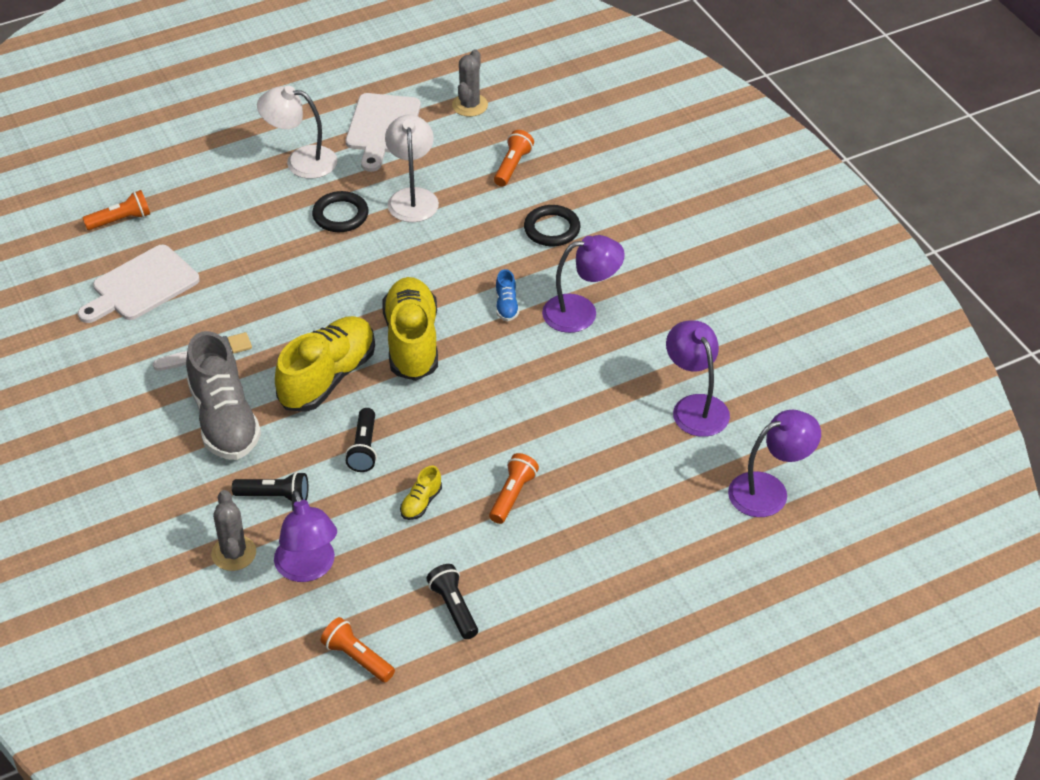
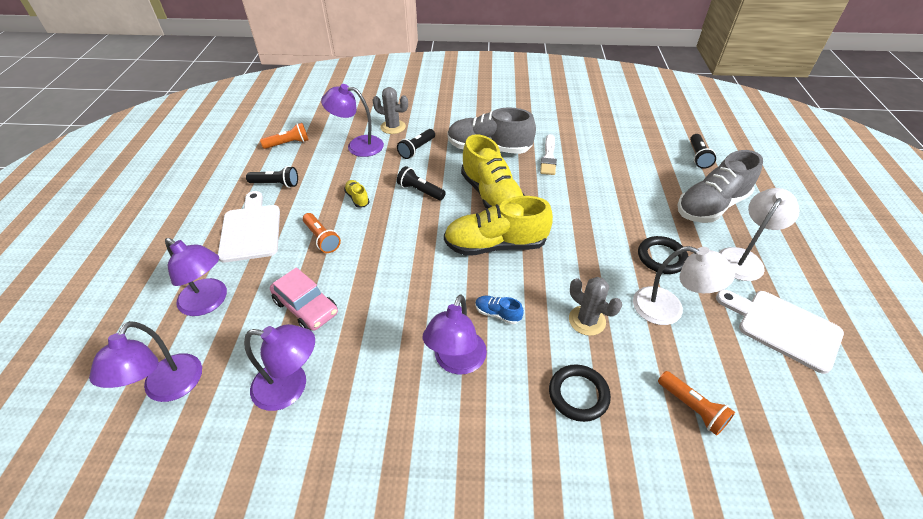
camera: 120 degrees right, 0 degrees up
white cutting board [78,245,200,323] -> white cutting board moved to [218,191,280,263]
orange flashlight [83,190,150,230] -> black flashlight [690,134,716,169]
yellow shoe [382,277,438,381] -> yellow shoe turned 150 degrees clockwise [444,196,553,256]
grey cactus [452,49,488,117] -> grey cactus moved to [569,277,622,336]
none -> purple lamp [165,238,227,316]
none -> pink car [270,267,338,331]
none -> grey shoe [677,150,763,223]

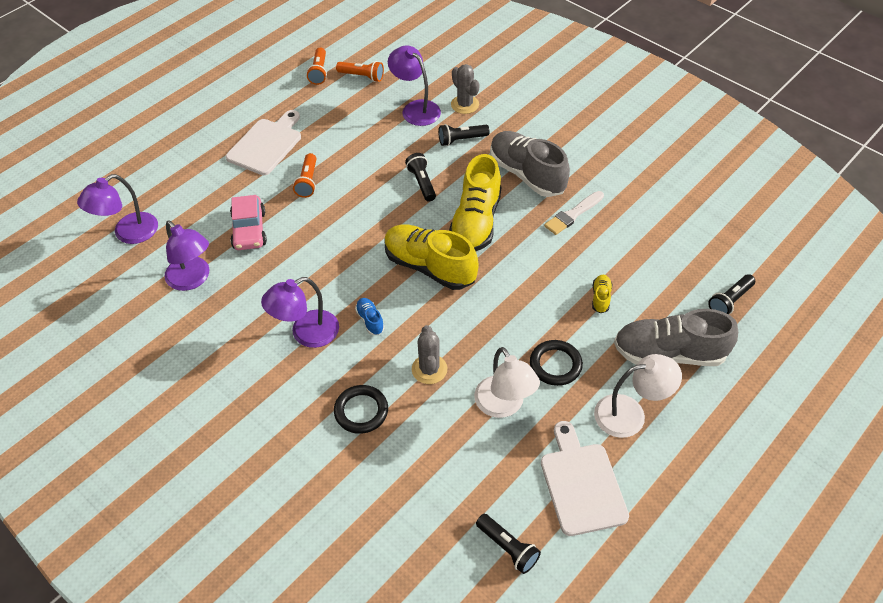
camera: 40 degrees right, 5 degrees up
purple lamp [165,238,227,316] -> none
black flashlight [246,166,298,188] -> black flashlight moved to [476,514,541,574]
yellow shoe [344,180,369,207] -> yellow shoe moved to [592,275,612,313]
orange flashlight [658,371,735,436] -> orange flashlight moved to [306,48,327,85]

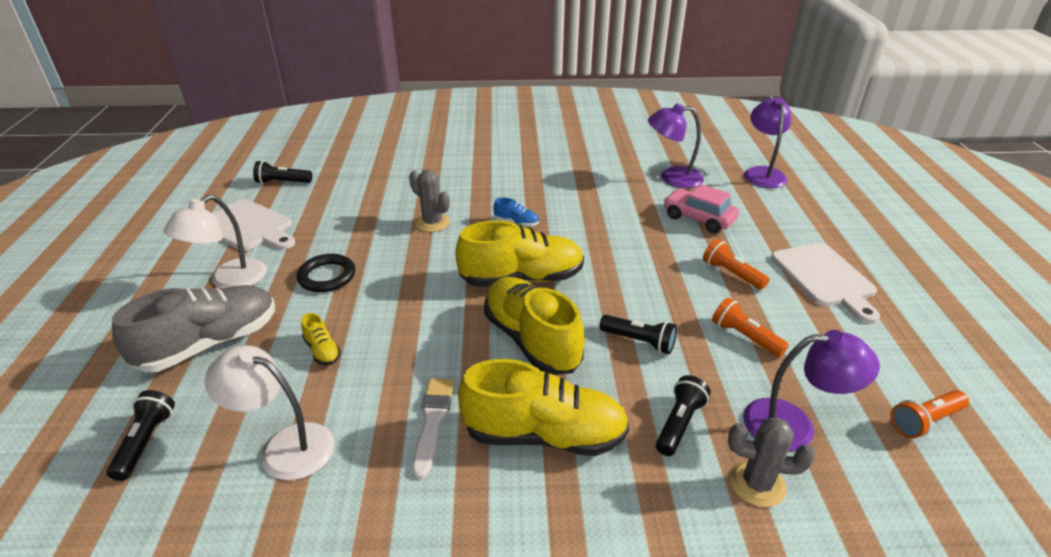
camera: 135 degrees right, 15 degrees down
purple lamp [261,277,339,348] -> none
orange flashlight [306,48,327,85] -> orange flashlight moved to [712,298,789,357]
black ring [334,385,388,434] -> none
white lamp [474,347,540,418] -> white lamp moved to [205,345,335,480]
grey shoe [490,131,570,197] -> yellow shoe [458,359,629,456]

